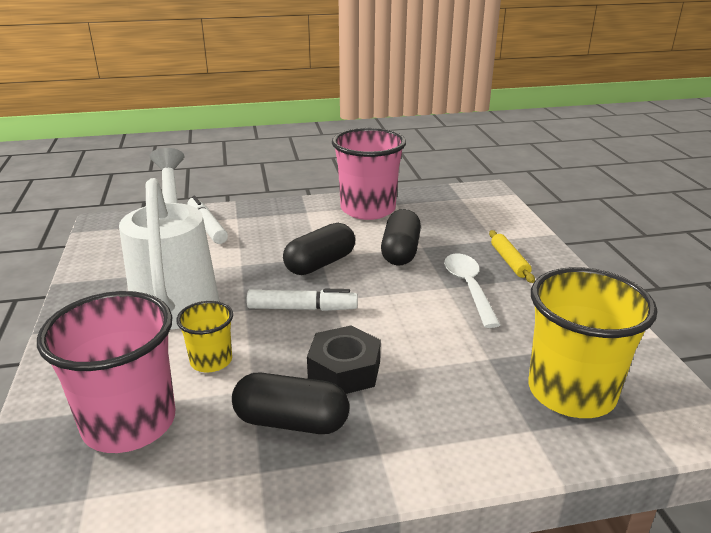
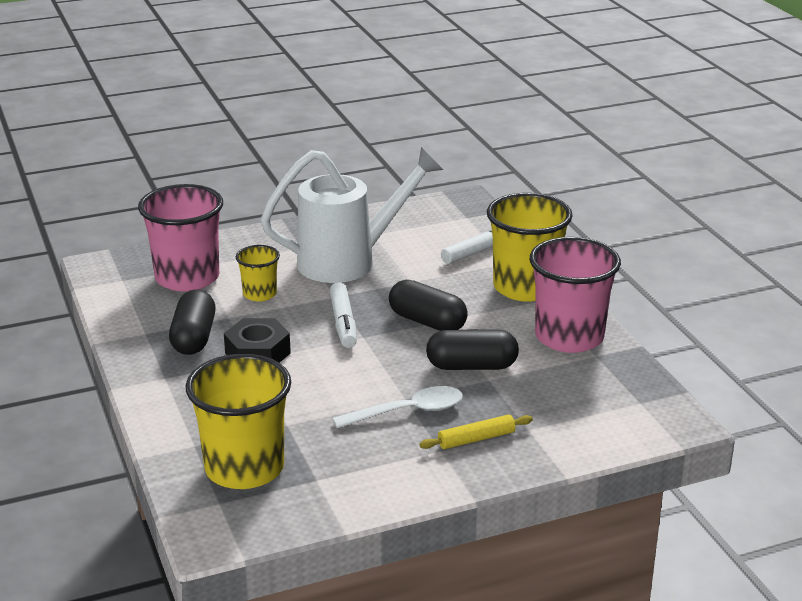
camera: 80 degrees right, 0 degrees up
none -> yellow cup [487,193,573,302]

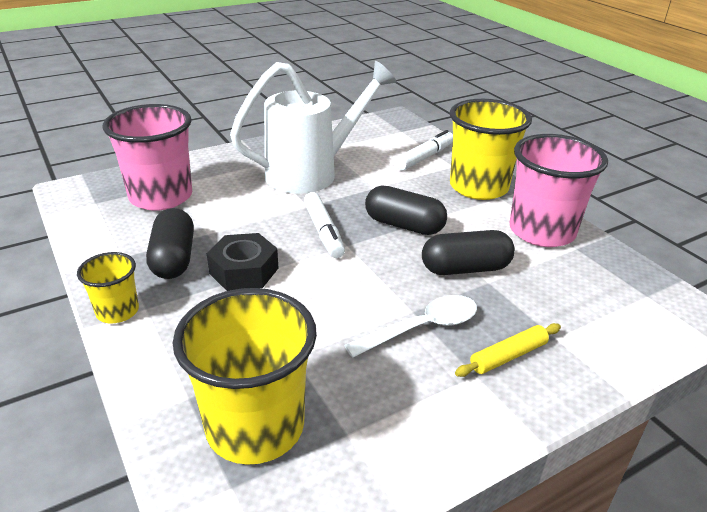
camera: 10 degrees left, 5 degrees up
yellow cup [236,245,280,302] -> yellow cup moved to [77,252,139,324]

